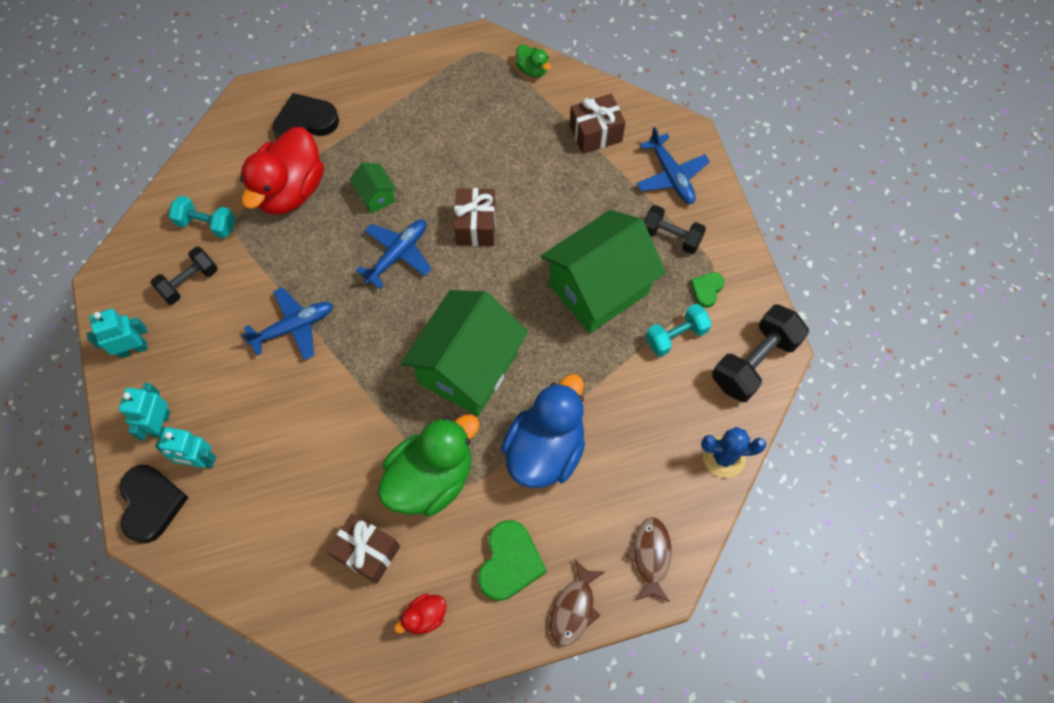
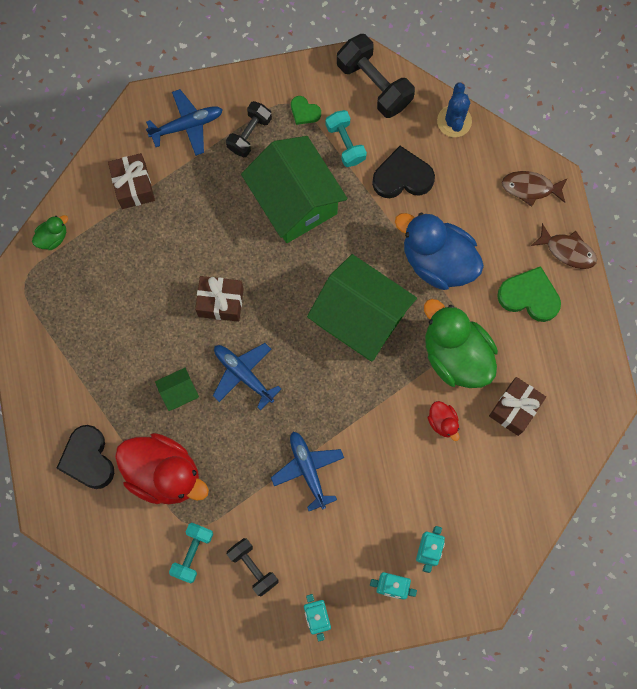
camera: 85 degrees left, 10 degrees up
black heart [120,465,189,543] -> black heart moved to [372,146,435,198]
red duck [394,593,446,634] -> red duck moved to [427,401,460,441]

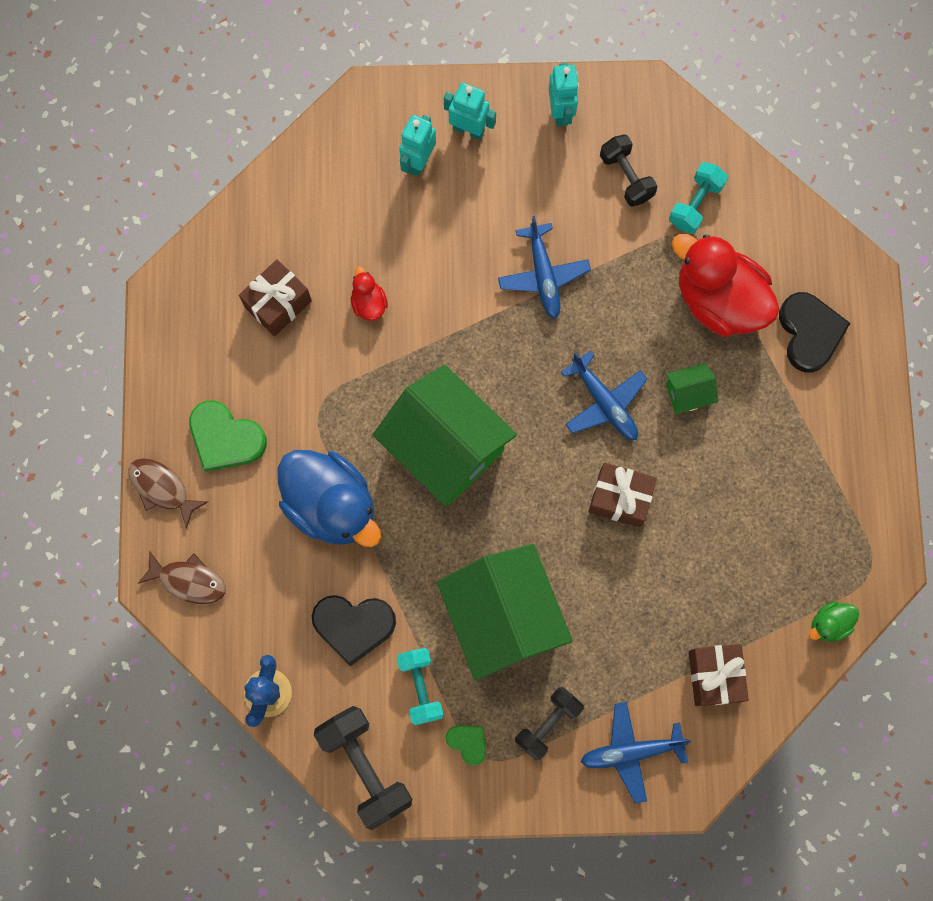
camera: 170 degrees left, 0 degrees up
green duck [424,299,498,388] -> none

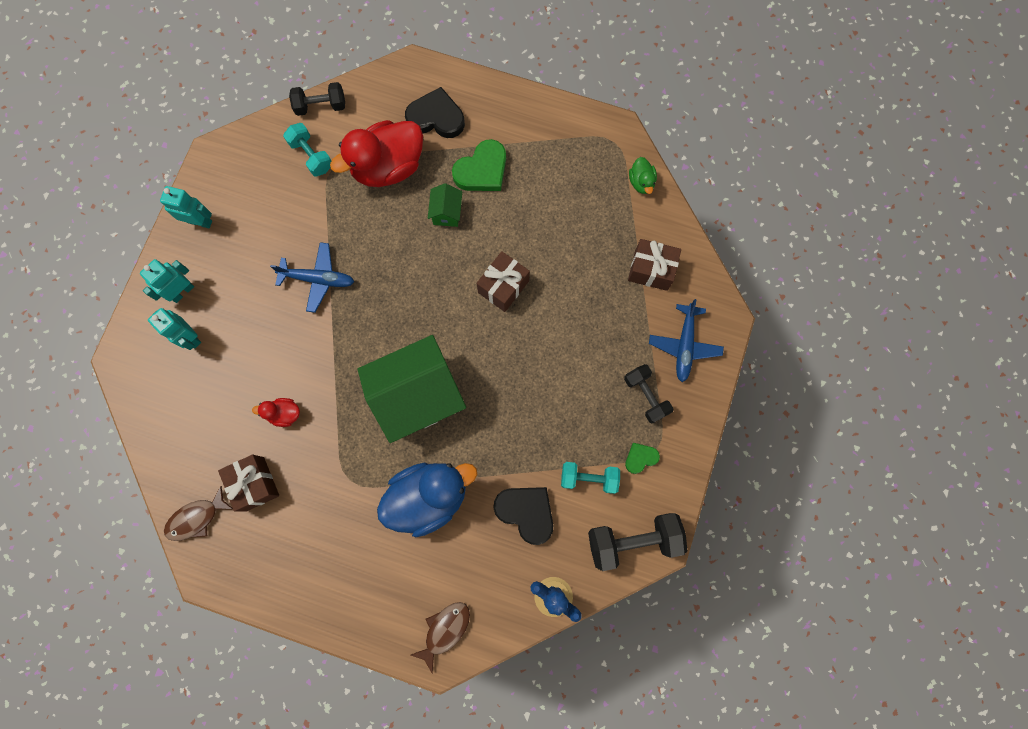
camera: 70 degrees left, 0 degrees up
brown fish [128,458,208,529] -> brown fish moved to [164,486,233,541]
green heart [189,400,267,472] -> green heart moved to [452,139,506,191]
black heart [312,595,396,667] -> black heart turned 75 degrees counterclockwise [493,487,553,545]
green house [437,544,573,680] -> none
blue plane [561,351,647,440] -> none
black dumbbell [600,134,657,207] -> black dumbbell moved to [289,82,345,116]

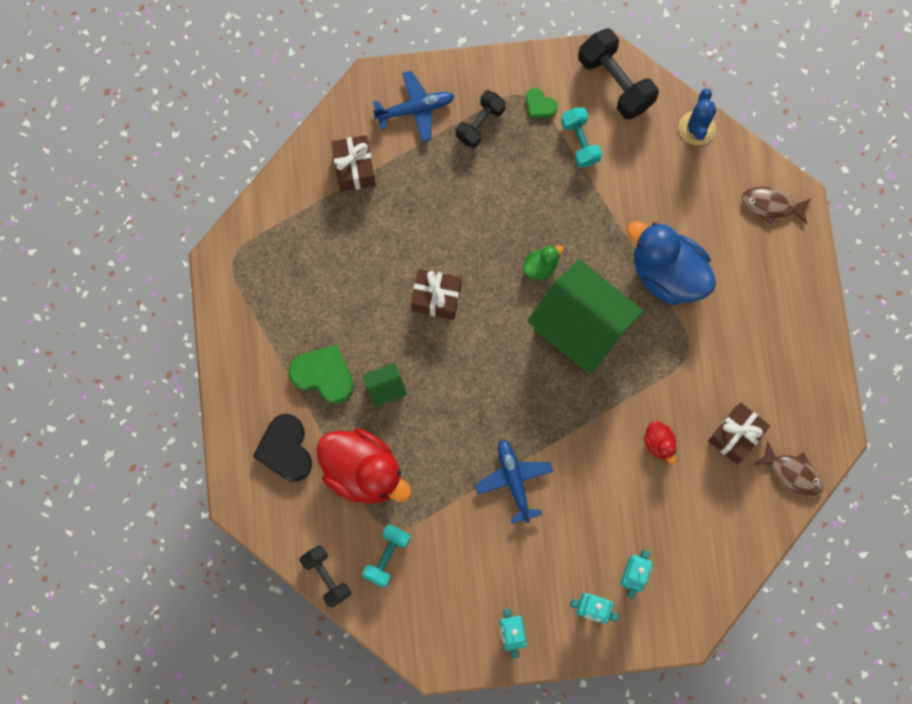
camera: 115 degrees left, 0 degrees up
black heart [493,487,553,545] -> none
green duck [629,157,657,194] -> green duck moved to [523,245,564,281]

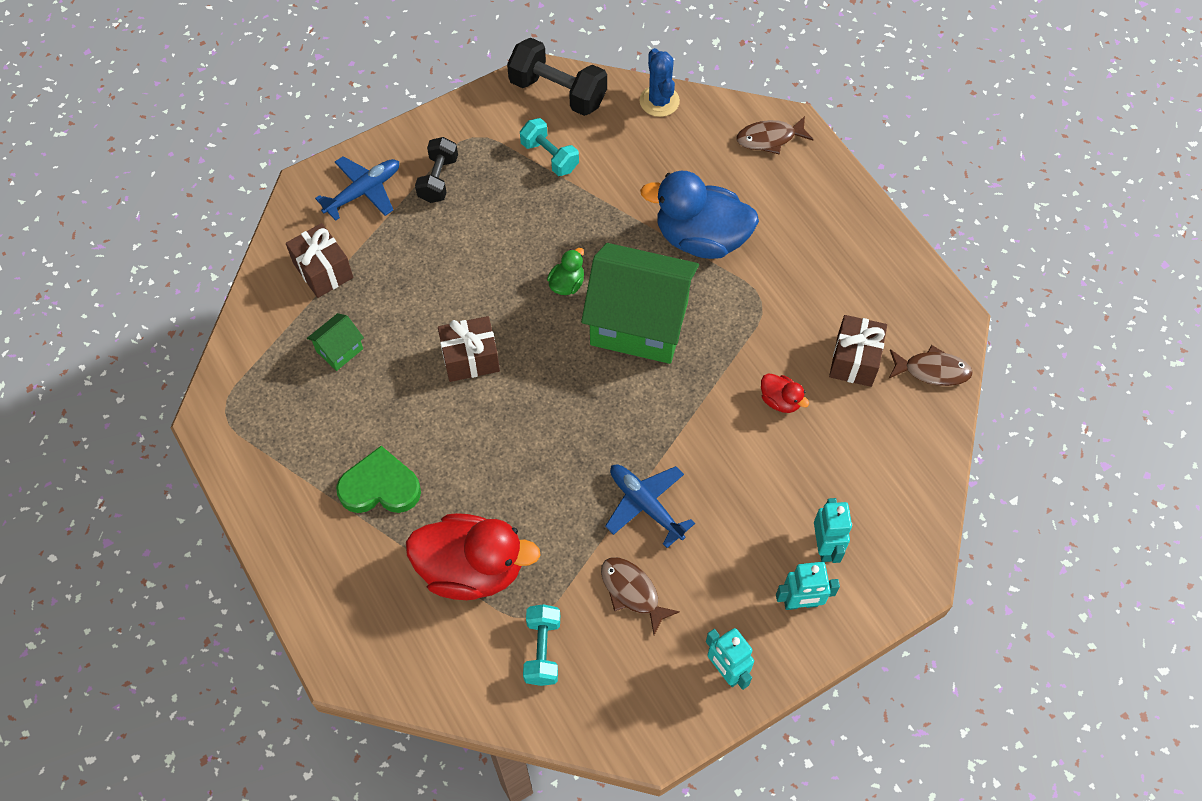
camera: 25 degrees left, 15 degrees down
black heart [253,414,312,482] -> none
black dumbbell [299,545,351,608] -> none
green house [363,363,407,407] -> green house moved to [307,313,364,371]
green heart [526,88,558,118] -> none
none -> brown fish [601,557,680,635]

